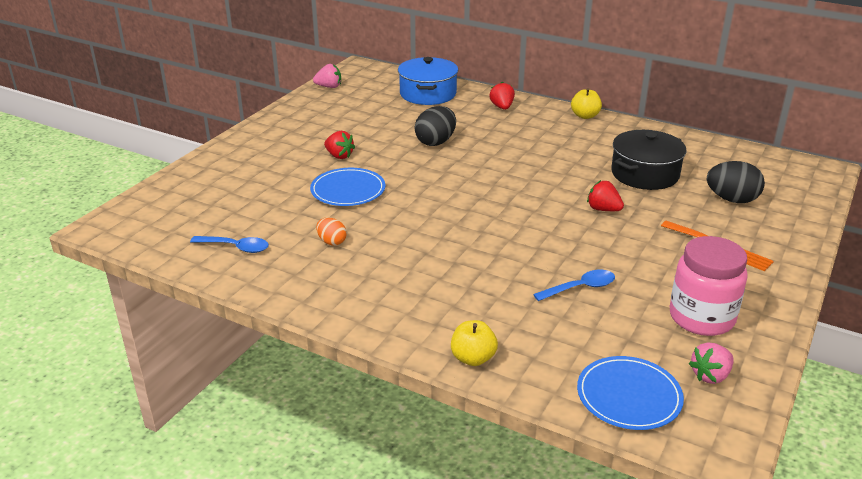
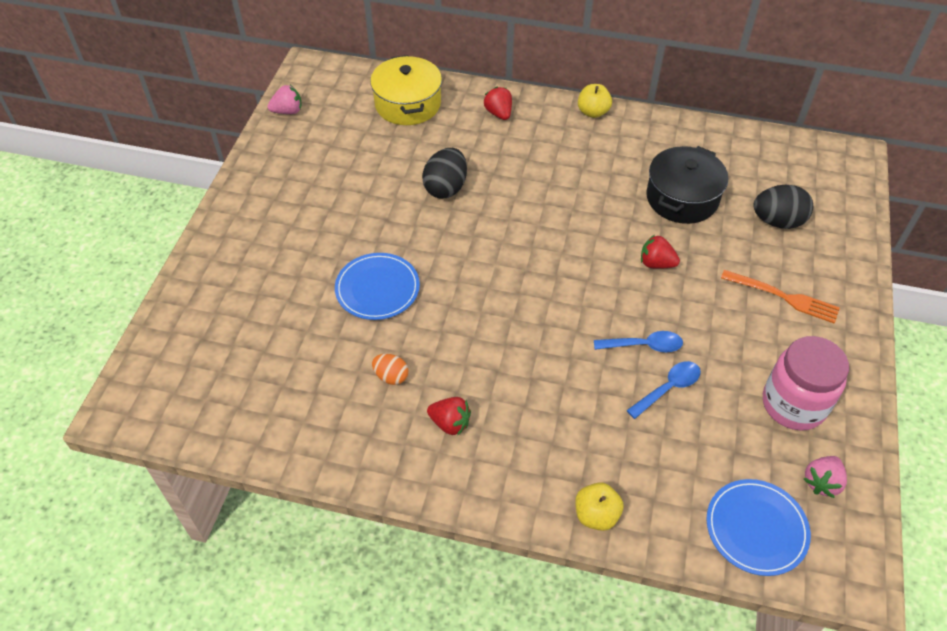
camera: 15 degrees left, 20 degrees up
blue spoon [190,236,269,253] -> blue spoon moved to [594,331,683,352]
red strawberry [324,131,355,159] -> red strawberry moved to [427,397,471,436]
blue pot [398,57,458,105] -> yellow pot [370,55,442,125]

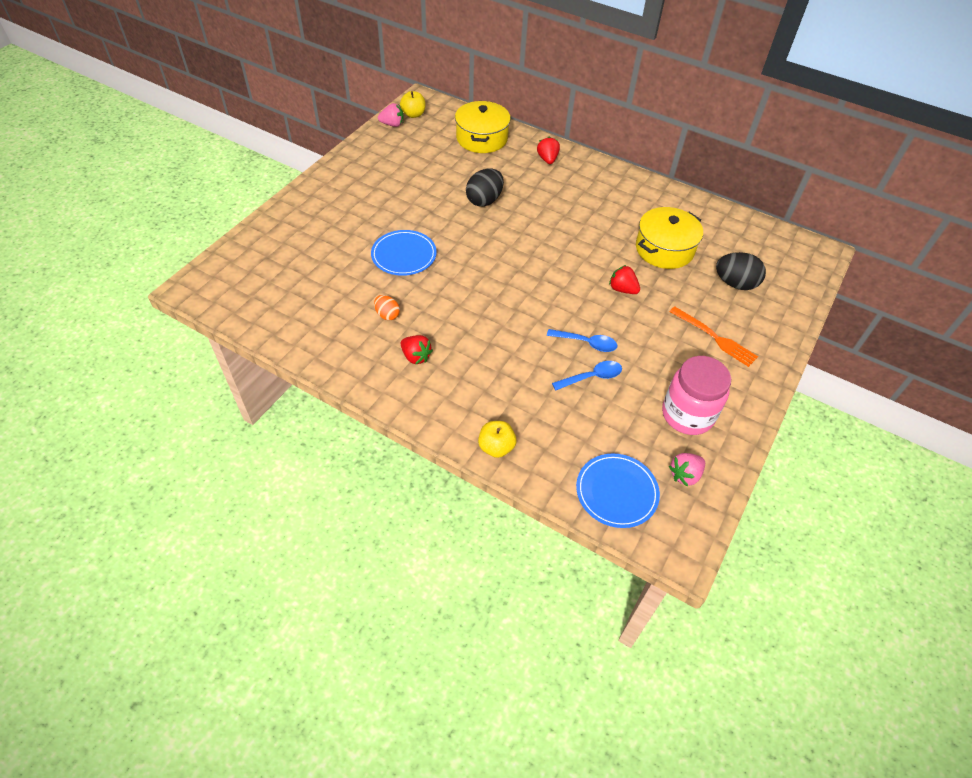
camera: 15 degrees right, 0 degrees up
yellow apple [578,84,612,118] -> yellow apple moved to [400,91,426,118]
black pot [646,146,728,224] -> yellow pot [636,207,703,269]

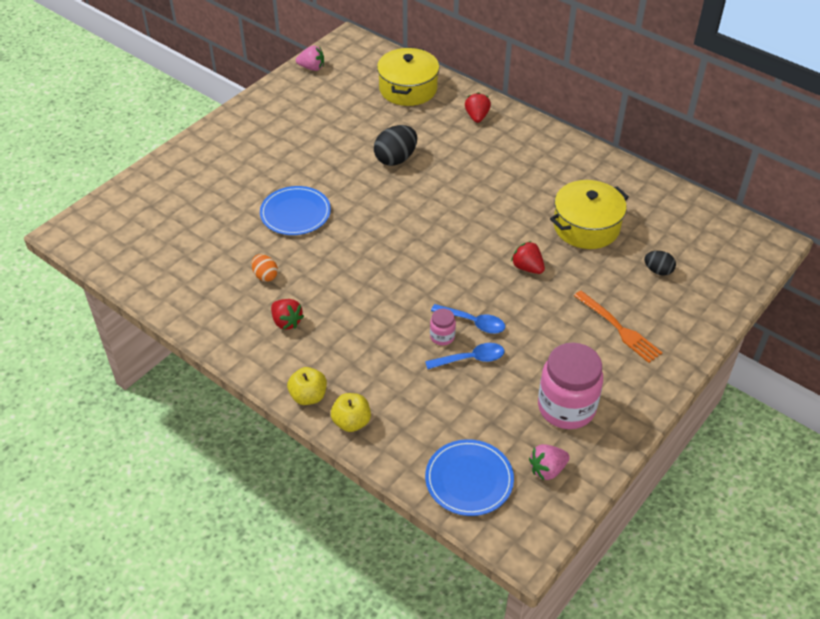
camera: 10 degrees right, 5 degrees down
yellow apple [400,91,426,118] -> yellow apple moved to [287,367,327,405]
black egg [716,252,766,290] -> black egg [644,251,676,276], size x0.59
none -> pink jar [430,309,456,346]

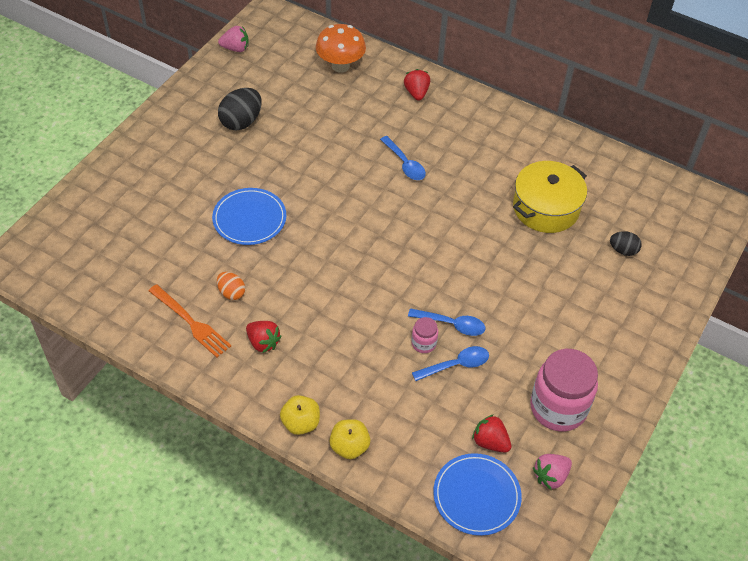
camera: 10 degrees left, 5 degrees up
black egg [374,125,417,166] -> black egg moved to [218,88,262,131]
yellow pot [377,47,439,106] -> orange mushroom [316,24,366,73]
red strawberry [511,241,545,274] -> red strawberry moved to [472,414,511,453]
orange fork [574,291,662,363] -> orange fork moved to [149,284,231,358]
none -> blue spoon [380,136,426,180]

